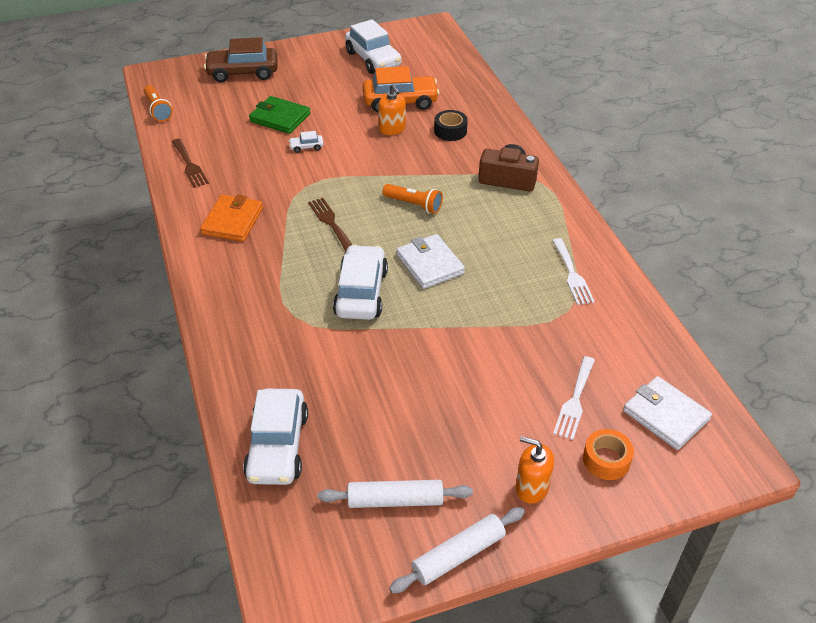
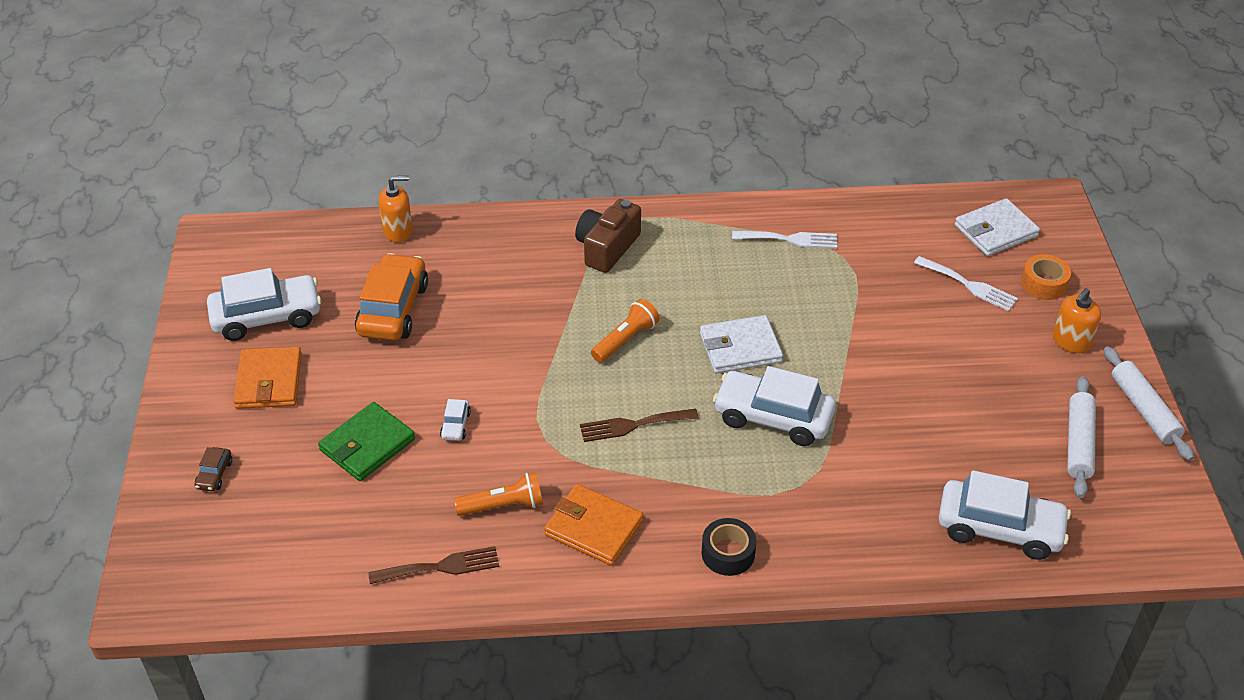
camera: 75 degrees left, 0 degrees up
orange flashlight [144,85,173,122] -> orange flashlight moved to [454,472,543,516]
brown car [204,37,278,82] -> brown car [194,447,232,491], size x0.43
orange soap dispenser [378,84,406,135] -> orange soap dispenser moved to [379,176,413,242]
black tape [434,110,468,141] -> black tape moved to [701,518,756,576]
none -> orange wallet [233,347,302,409]

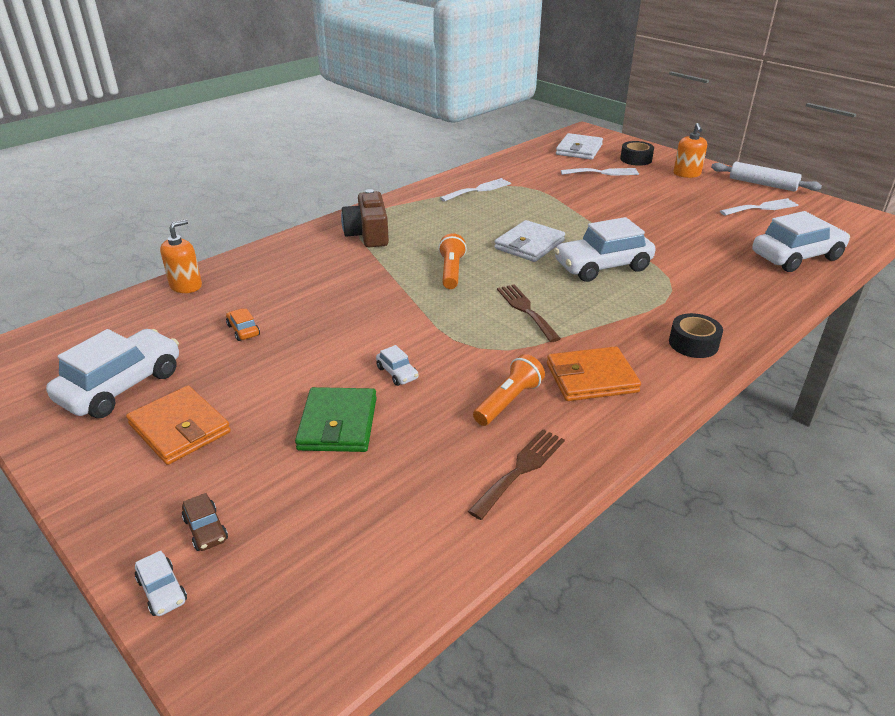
camera: 40 degrees left, 10 degrees down
orange car [355,253,428,341] -> orange car [226,308,260,341], size x0.43
brown fork [580,409,699,442] -> brown fork turned 120 degrees clockwise [497,285,561,342]
orange tape [1021,254,1071,300] -> black tape [620,141,654,166]
white rolling pin [1067,376,1096,498] -> white fork [720,198,799,216]
none -> white car [135,551,187,616]

